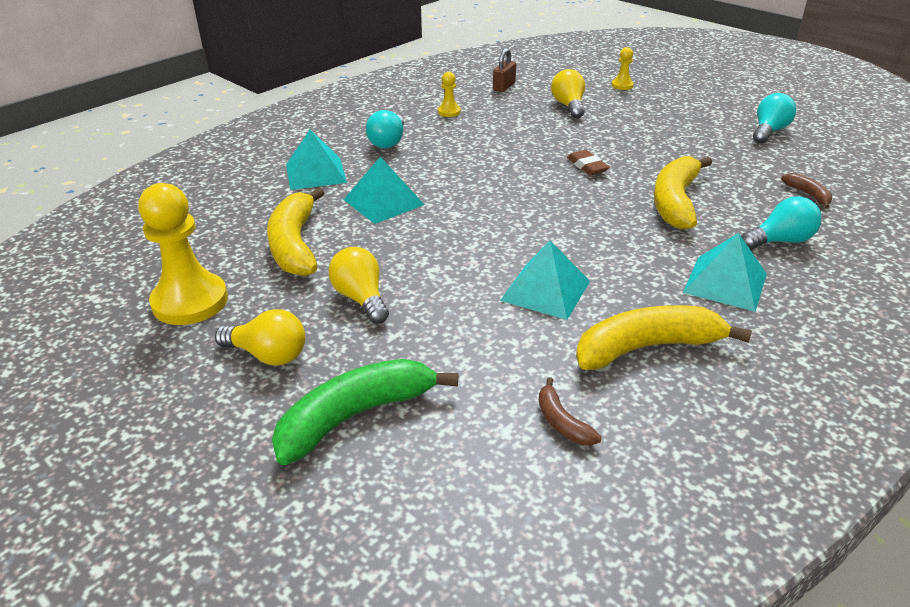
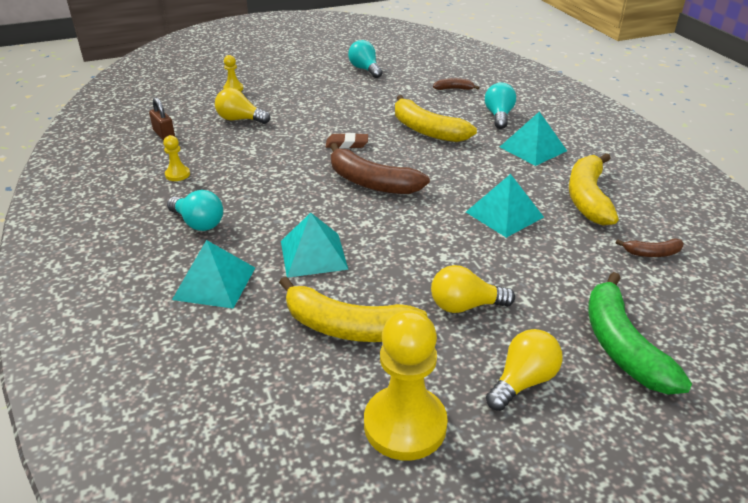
camera: 65 degrees left, 0 degrees up
none -> brown banana [330,143,430,194]

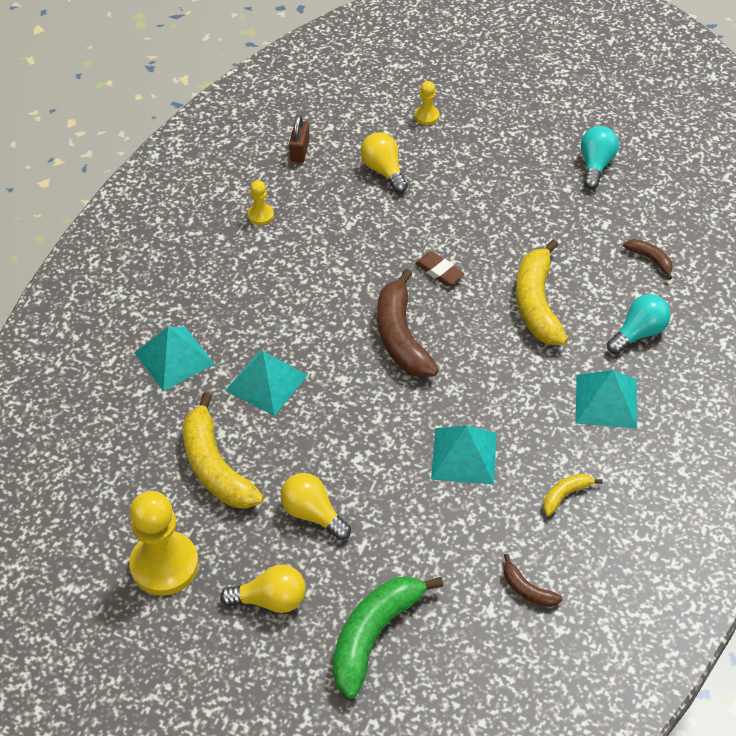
camera: 45 degrees right, 15 degrees up
turquoise light bulb [167,190,223,231] -> none
yellow banana [569,153,619,226] -> yellow banana [543,473,603,516], size x0.48

